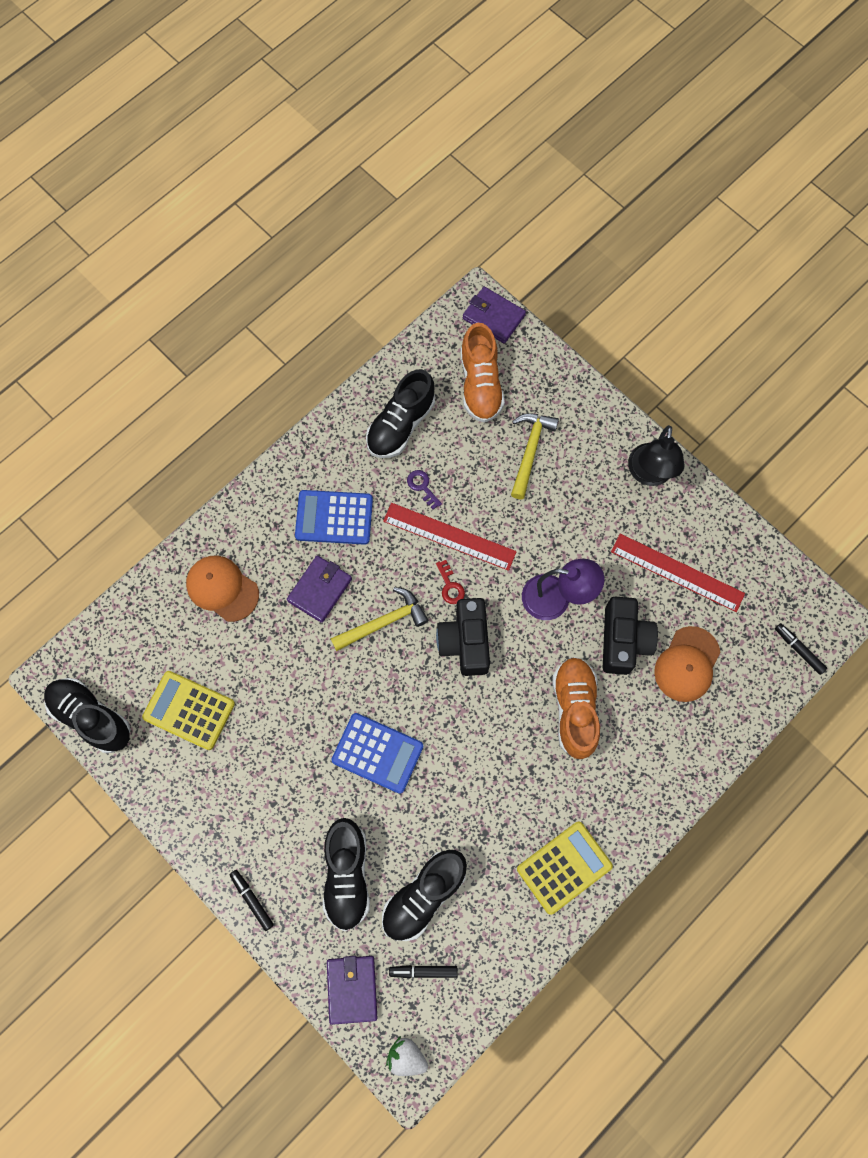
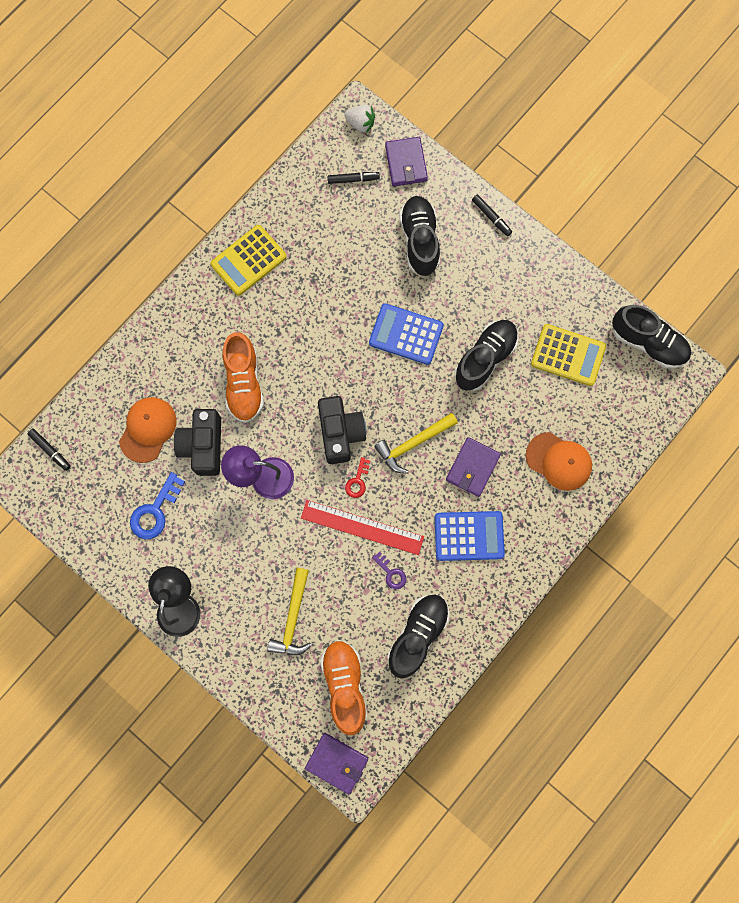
camera: 175 degrees right, 5 degrees up
black shoe [382,850,467,941] -> black shoe moved to [455,320,519,391]
red key [436,560,465,604] -> red key turned 135 degrees counterclockwise [345,457,370,498]
red ruler [611,534,745,612] -> blue key [130,472,185,539]

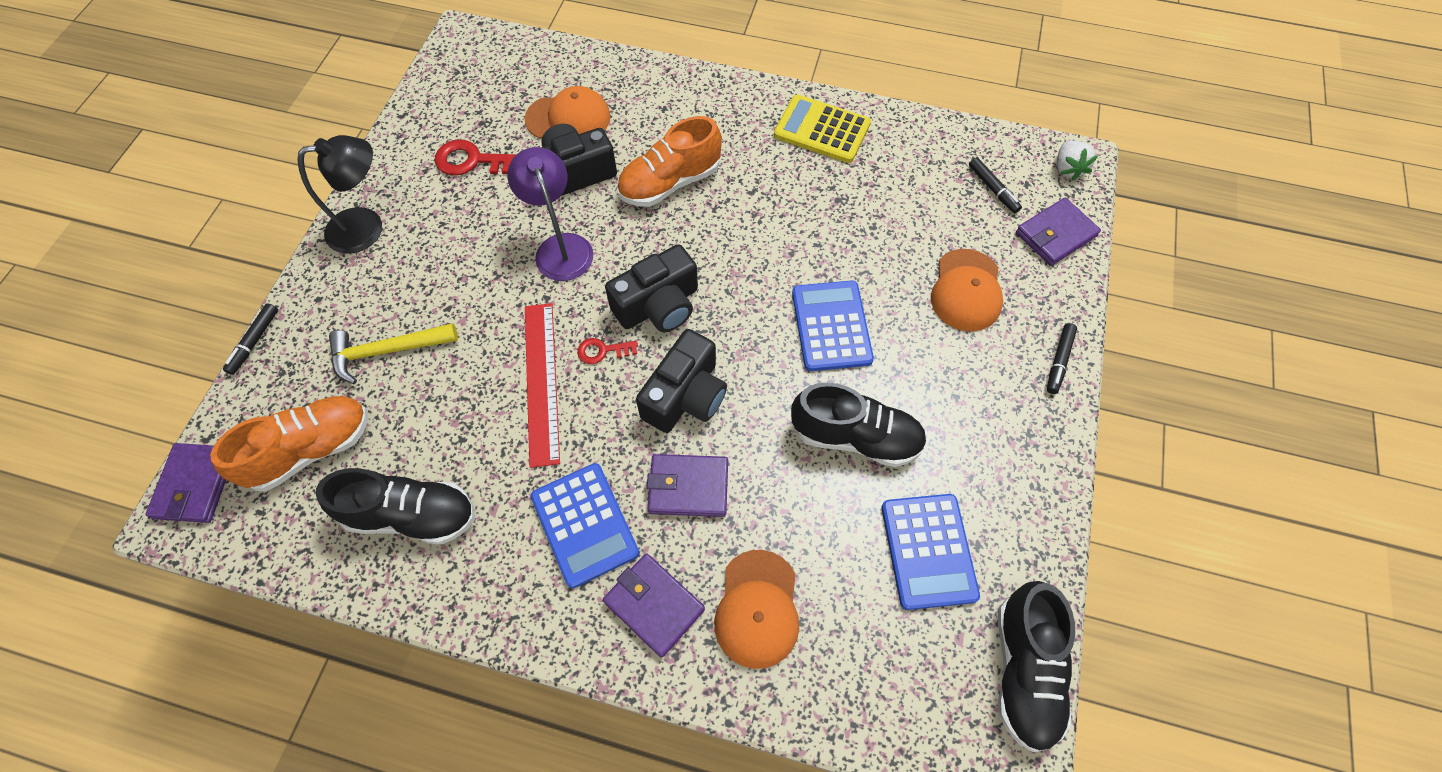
camera: 65 degrees right, 15 degrees down
black marker [28,429,71,471] -> black marker moved to [223,303,278,375]
blue key [130,472,185,539] -> red key [435,140,516,175]
purple key [372,552,407,589] -> none
yellow hammer [374,413,458,474] -> black camera [636,329,727,433]
black shoe [399,196,440,276] -> orange cap [931,249,1003,331]
yellow calculator [531,324,606,386] -> blue calculator [882,494,980,610]
none -> purple wallet [603,553,705,658]

